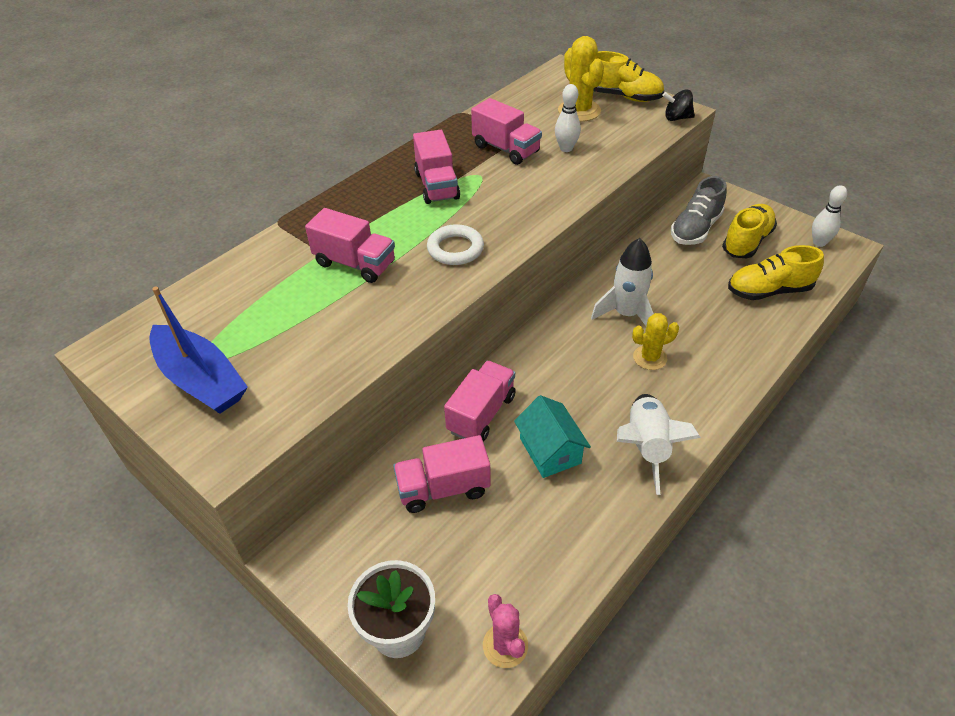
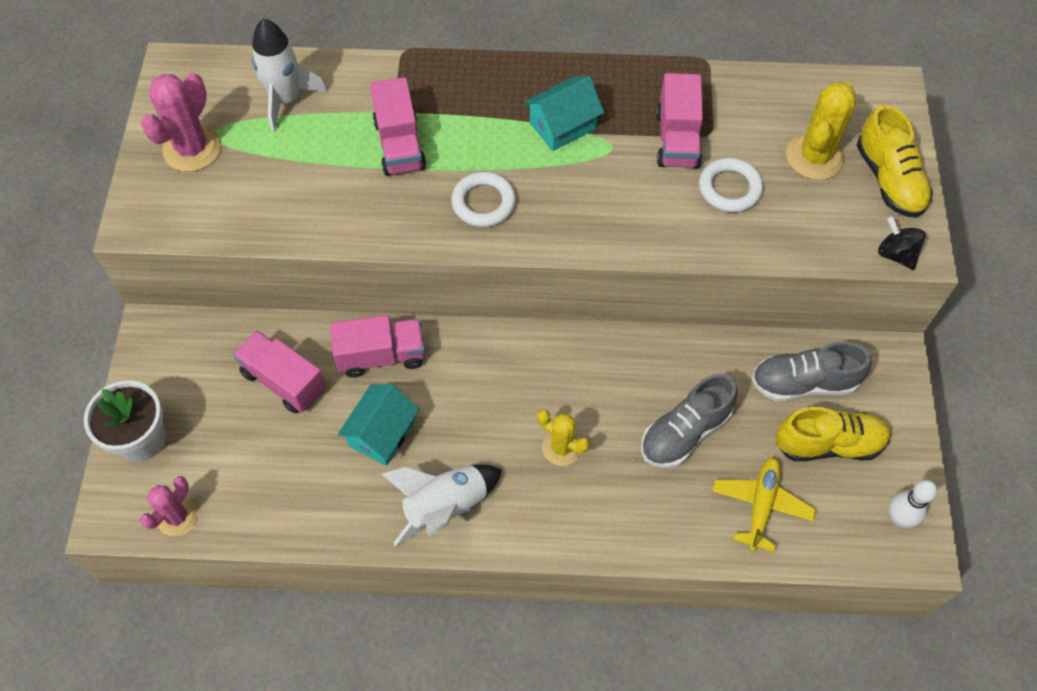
camera: 50 degrees right, 15 degrees up
blue boat [149,287,248,414] -> pink cactus [141,73,221,172]
pink truck [413,130,460,204] -> turquoise house [524,76,604,151]
white bowling pin [555,84,581,152] -> white ring [699,158,763,213]
white rocket [591,238,654,326] -> white rocket moved to [252,19,327,133]
yellow shoe [728,245,824,300] -> yellow plane [712,457,816,552]
none -> grey shoe [641,373,738,468]

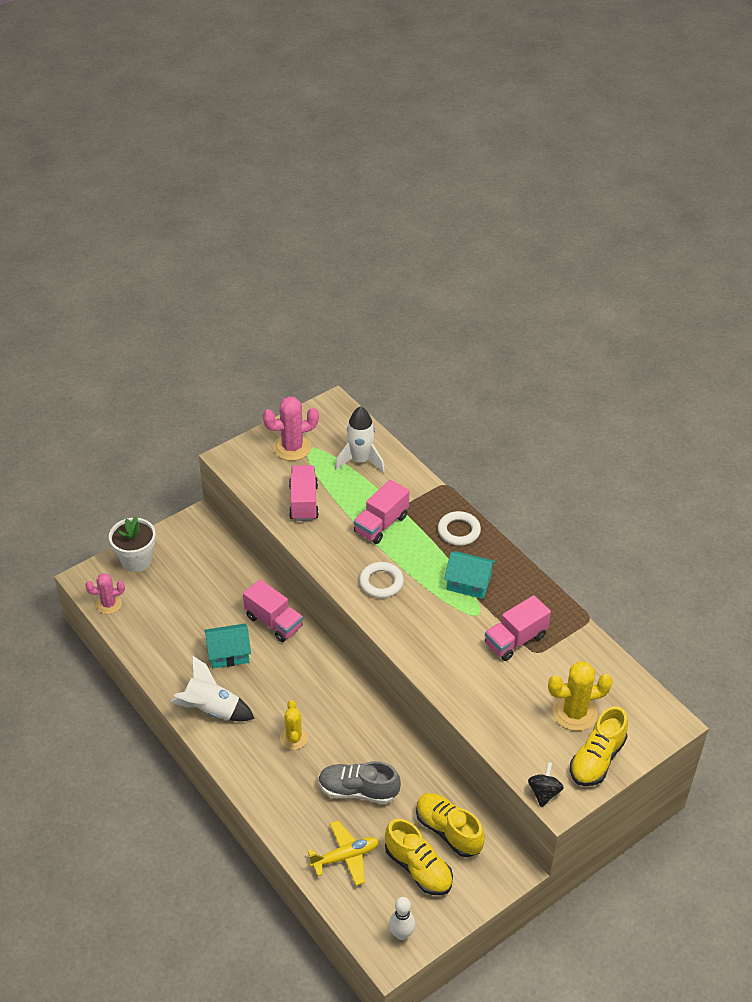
camera: 50 degrees right, 15 degrees down
pink truck [233,330,326,413] -> pink truck moved to [289,465,319,521]
white ring [699,158,763,213] -> white ring moved to [438,511,481,546]
grey shoe [752,342,871,401] -> yellow shoe [416,793,485,857]

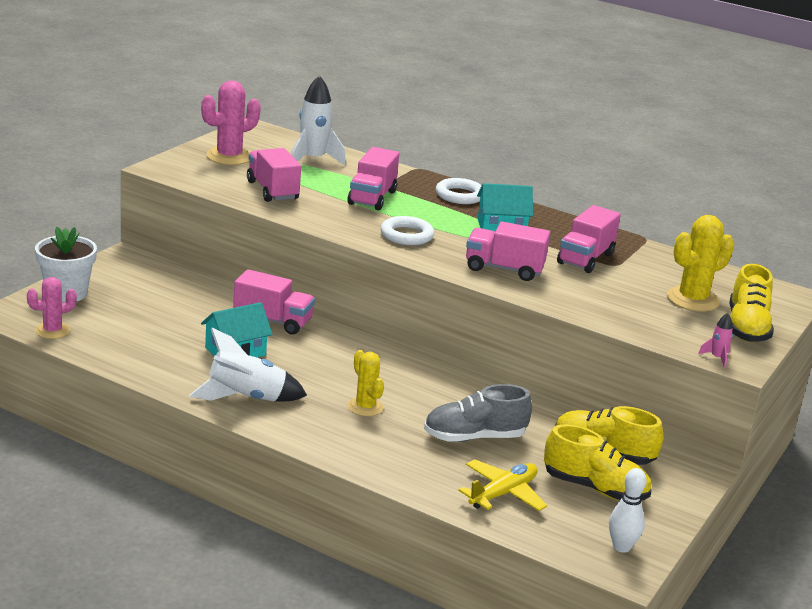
camera: 25 degrees left, 20 degrees down
black spinning top [528,762,564,807] -> pink rocket [698,313,733,368]
none -> pink truck [466,222,550,281]

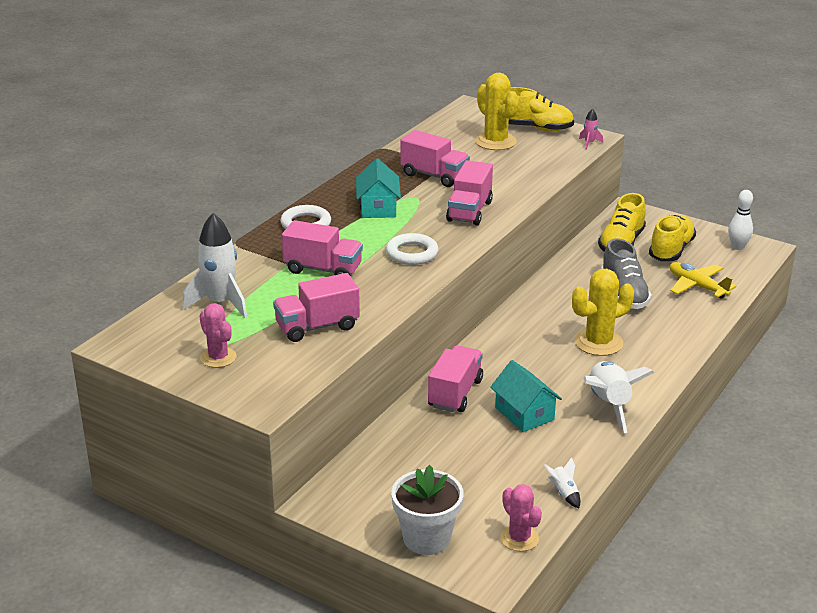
camera: 85 degrees left, 5 degrees up
pink cactus [201,80,261,165] -> pink cactus [199,303,237,368], size x0.65
yellow cactus [348,350,384,416] -> yellow cactus [572,269,634,356], size x1.54
none -> white rocket [544,457,580,508]

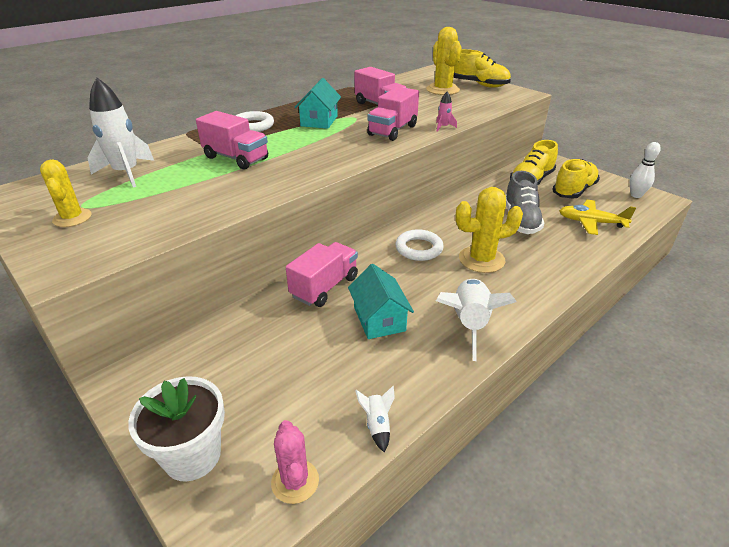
camera: 15 degrees right, 5 degrees up
pink cactus [199,303,237,368] -> yellow cactus [40,160,92,227]
pink truck [273,273,360,342] -> none
white ring [386,233,438,265] -> white ring moved to [395,229,444,261]
pink rocket [579,109,603,149] -> pink rocket moved to [436,92,457,132]
yellow plane [670,262,736,299] -> yellow plane turned 45 degrees counterclockwise [559,200,636,235]

